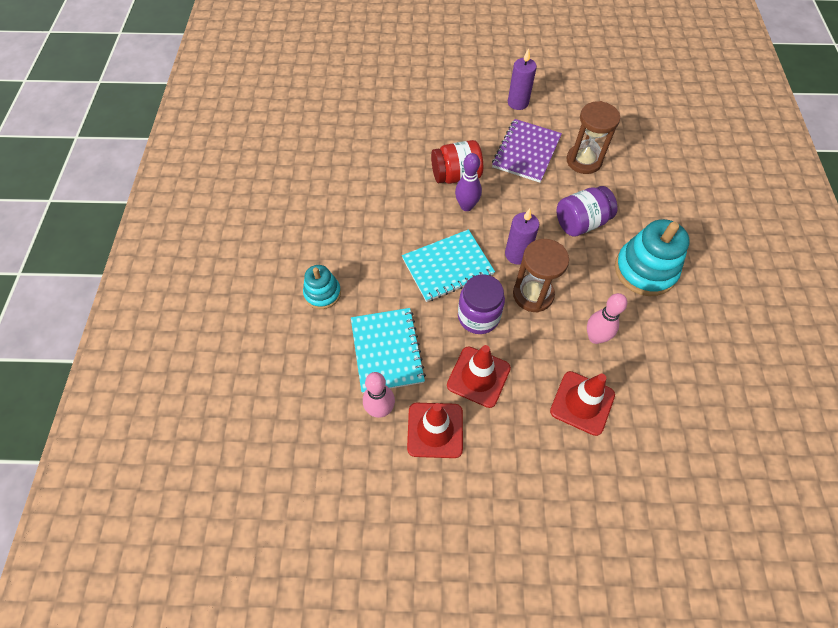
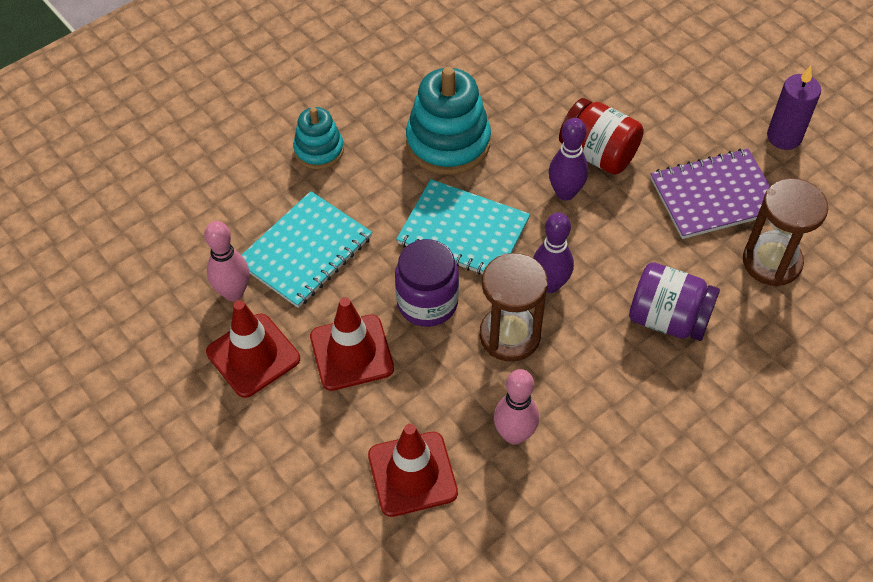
camera: 50 degrees right, 5 degrees down
purple candle [505,209,539,265] -> purple bowling pin [533,212,574,293]
turquoise stacking toy [615,219,690,296] -> turquoise stacking toy moved to [406,67,491,175]

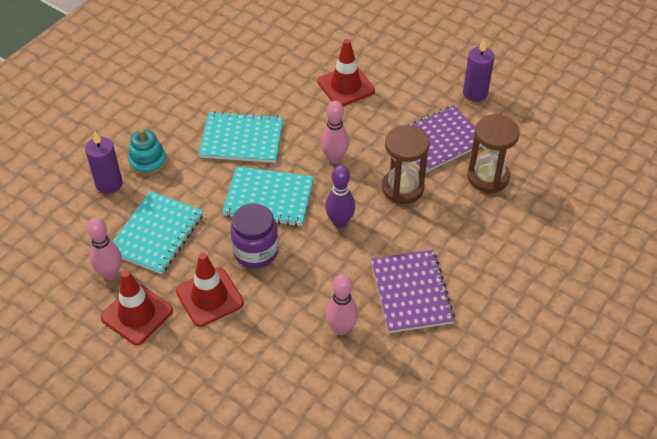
camera: 15 degrees left, 5 degrees down
red traffic cone [368,424,458,517] -> red traffic cone moved to [318,39,375,106]
turquoise stacking toy [406,67,491,175] -> turquoise notebook [199,111,283,163]
brown hourglass [480,253,548,362] -> brown hourglass moved to [382,125,430,204]
purple bowling pin [549,118,588,201] -> pink bowling pin [321,101,349,164]
red jar [559,98,644,175] -> none
purple jar [629,262,720,341] -> none
none -> purple candle [85,131,123,194]
none -> purple notebook [371,250,455,333]

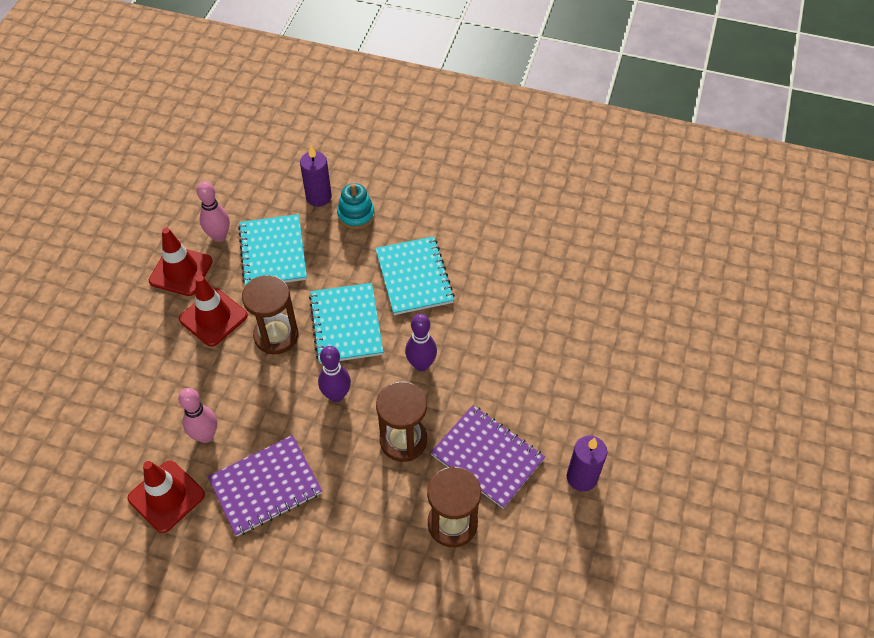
camera: 70 degrees right, 5 degrees up
turquoise notebook [113,191,203,274] -> turquoise notebook turned 75 degrees clockwise [238,214,307,286]
purple jar [230,203,278,269] -> brown hourglass [242,275,298,354]
red traffic cone [318,39,375,106] -> red traffic cone moved to [127,460,205,533]
pink bowling pin [321,101,349,164] -> purple bowling pin [405,314,437,371]

